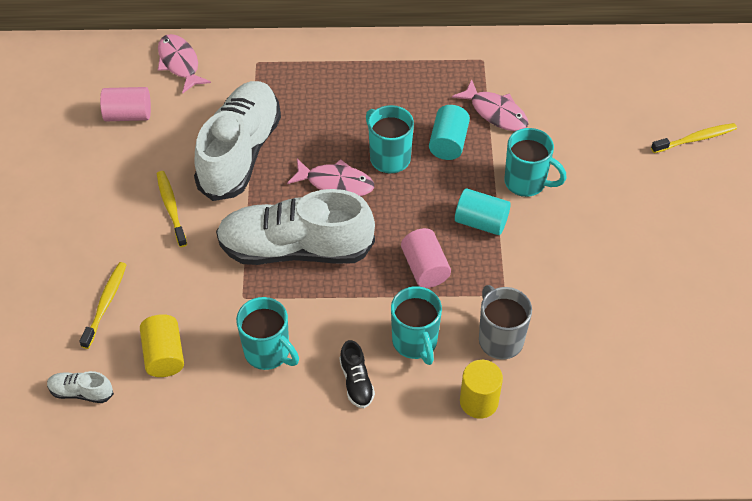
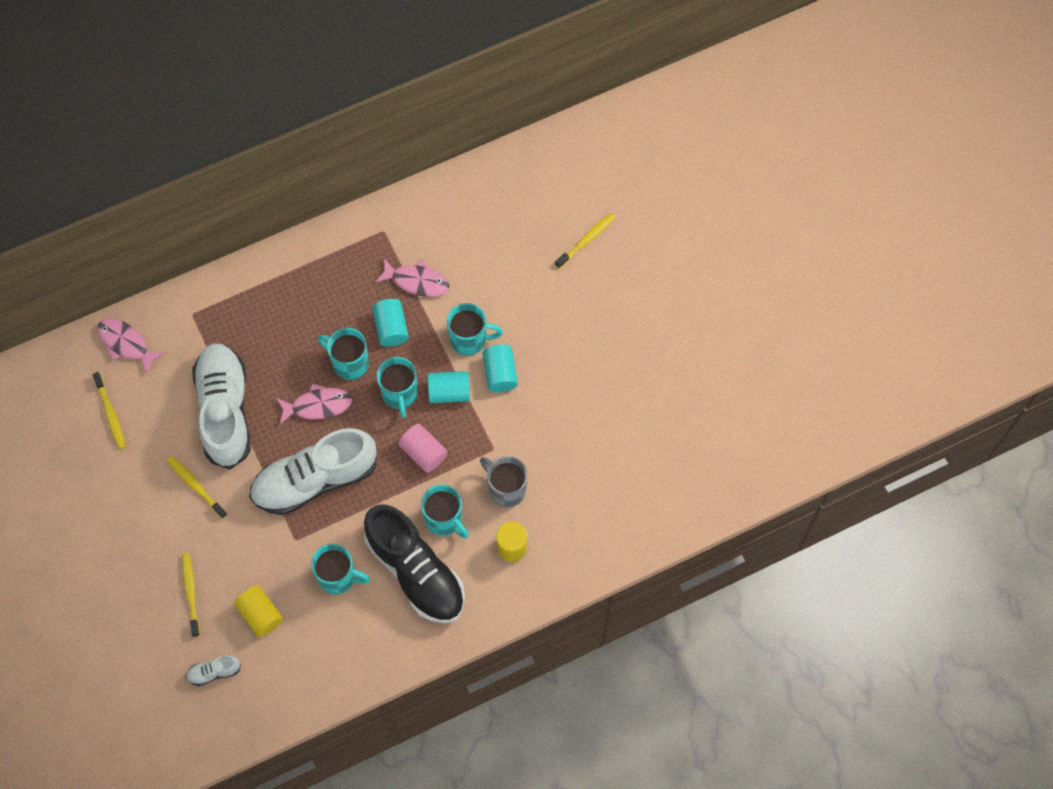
camera: 25 degrees left, 15 degrees up
pink cylinder [100,87,151,121] -> yellow toothbrush [92,372,126,449]
black shoe [339,340,375,408] -> black shoe [364,504,465,623], size x2.48
none -> turquoise mug [377,357,418,418]
none -> turquoise cylinder [483,344,518,392]

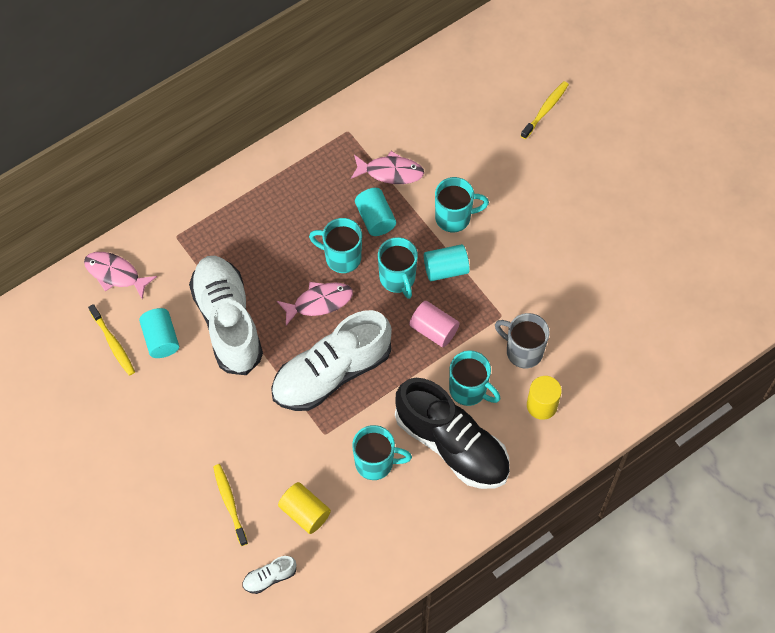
camera: 10 degrees left, 5 degrees down
yellow toothbrush [167,456,227,519] -> none
turquoise cylinder [483,344,518,392] -> turquoise cylinder moved to [139,308,179,358]

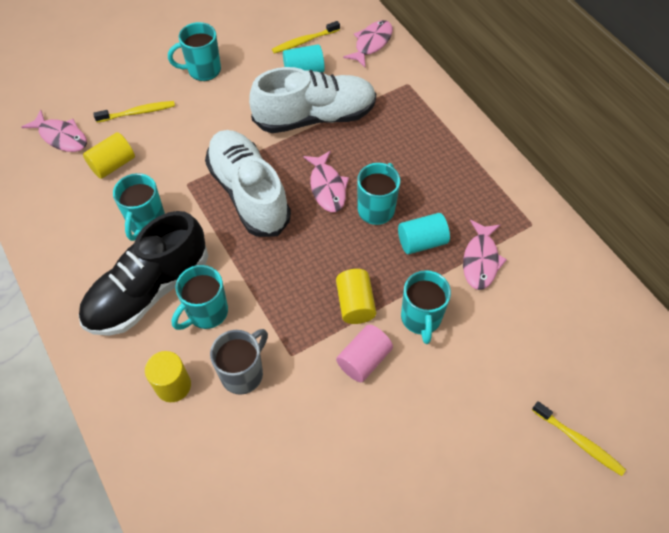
camera: 95 degrees right, 5 degrees down
white shoe [242,556,296,594] -> pink fish [21,110,87,152]
turquoise mug [378,237,418,299] -> turquoise mug moved to [168,22,221,81]
pink cylinder [409,301,459,347] -> pink cylinder moved to [336,324,393,383]
turquoise cylinder [424,244,470,281] -> yellow cylinder [336,269,376,324]

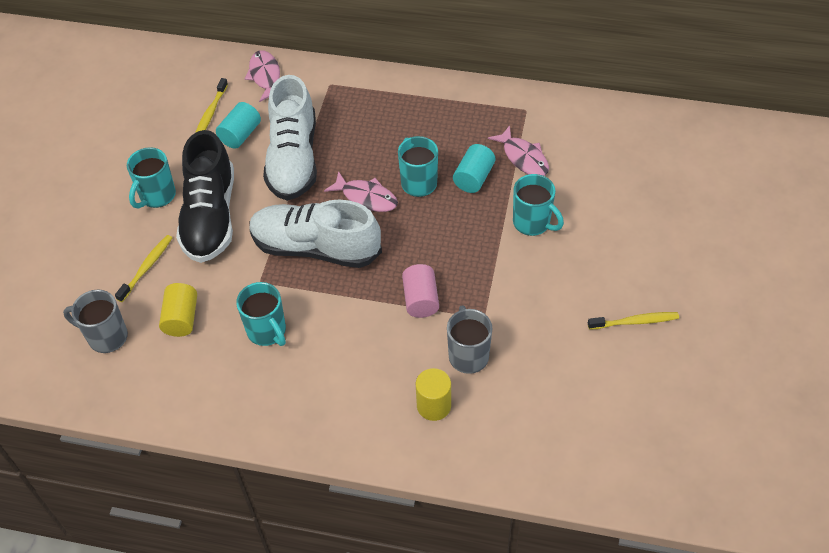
camera: 45 degrees left, 5 degrees down
pink fish [21,110,87,152] -> grey mug [63,290,128,353]
black shoe [79,211,208,336] -> black shoe moved to [176,130,234,263]
turquoise mug [171,265,228,330] -> none
white shoe [249,67,376,133] -> white shoe turned 150 degrees clockwise [263,75,317,201]
yellow cylinder [336,269,376,324] -> none
pink cylinder [336,324,393,383] -> pink cylinder moved to [402,264,439,318]
yellow toothbrush [532,401,626,476] -> yellow toothbrush moved to [588,312,679,330]

